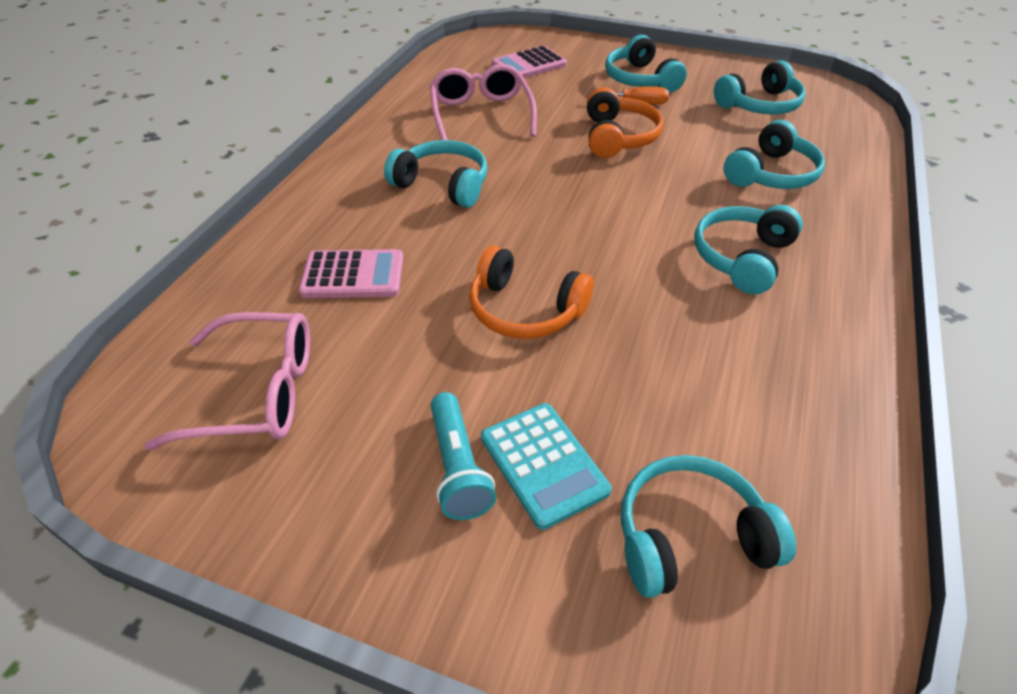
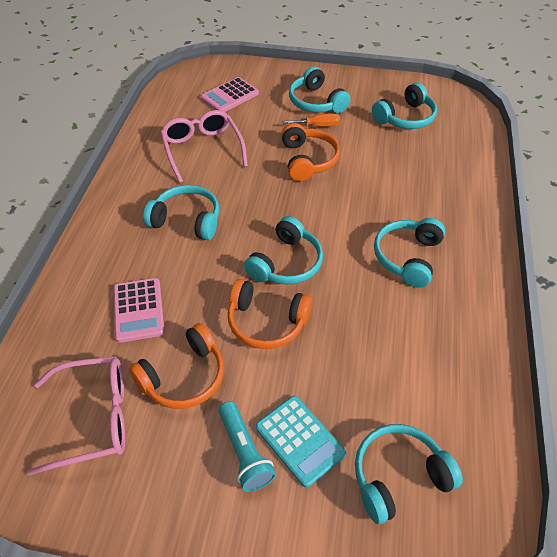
camera: 10 degrees left, 5 degrees up
pink calculator [299,249,403,298] -> pink calculator turned 90 degrees clockwise [113,278,165,343]
turquoise headphones [723,120,825,189] -> turquoise headphones moved to [244,216,323,285]
none -> orange headphones [129,323,224,409]

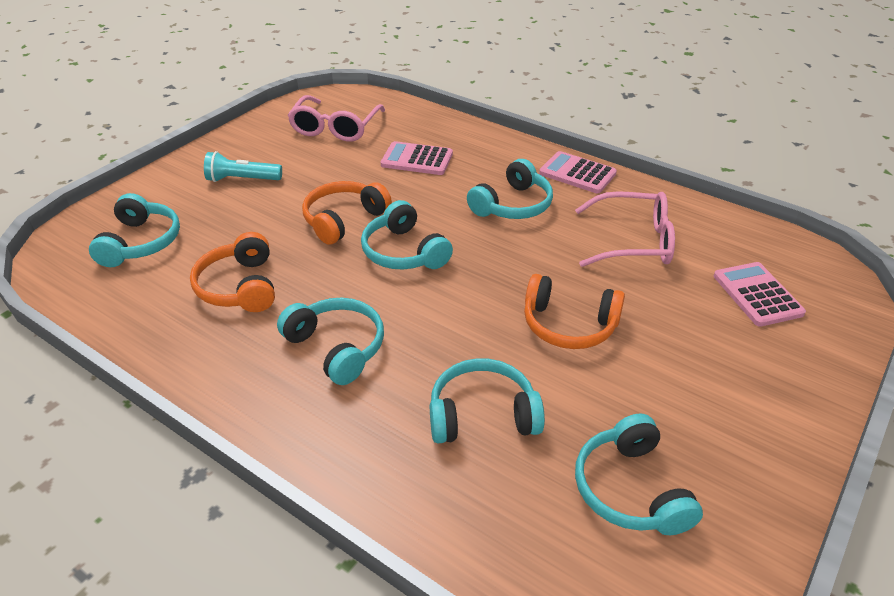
camera: 115 degrees right, 10 degrees down
orange headphones [129,323,224,409] -> orange headphones moved to [190,232,275,312]
turquoise calculator [256,396,346,488] -> none
orange screwdriver [281,113,340,127] -> none
turquoise headphones [289,66,351,113] -> turquoise headphones moved to [430,358,545,443]
none -> pink calculator [539,151,617,193]

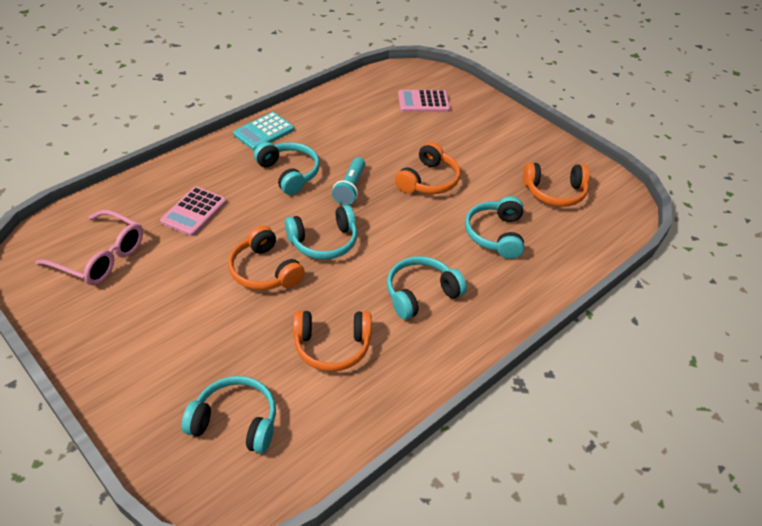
camera: 80 degrees left, 5 degrees up
turquoise flashlight [204,151,282,182] -> turquoise flashlight moved to [332,157,365,205]
pink calculator [539,151,617,193] -> turquoise calculator [233,112,294,150]
pink glasses [575,191,675,267] -> none
turquoise headphones [575,414,703,535] -> orange headphones [523,162,589,207]

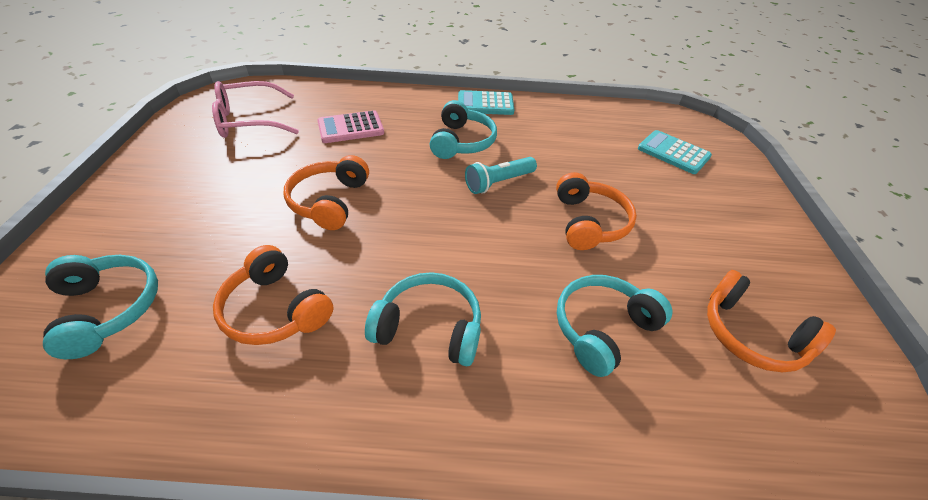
camera: 45 degrees right, 0 degrees up
pink glasses [35,210,143,285] -> pink glasses turned 90 degrees clockwise [212,81,299,138]
turquoise headphones [285,205,357,260] -> none
orange headphones [395,142,461,194] -> orange headphones turned 75 degrees counterclockwise [556,172,637,250]
pink calculator [398,90,450,112] -> turquoise calculator [638,130,712,174]

